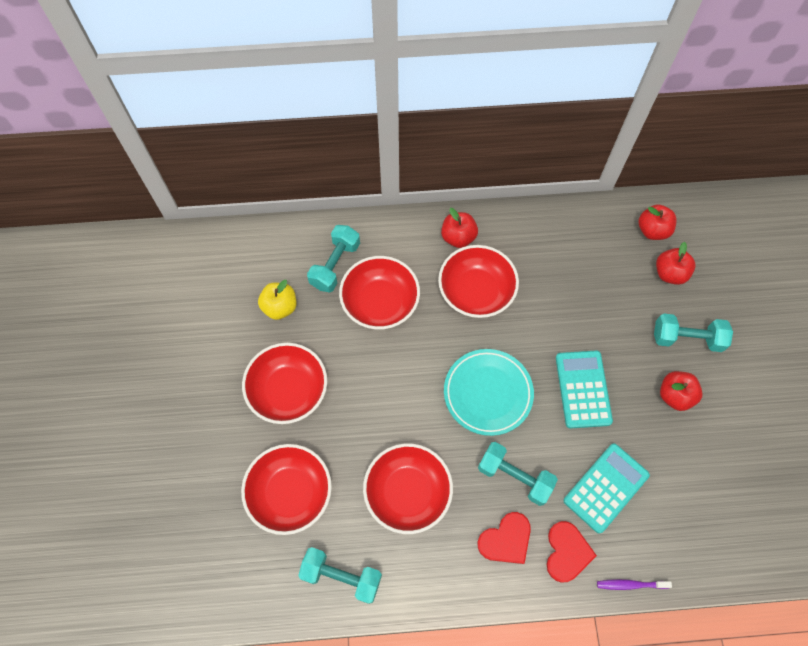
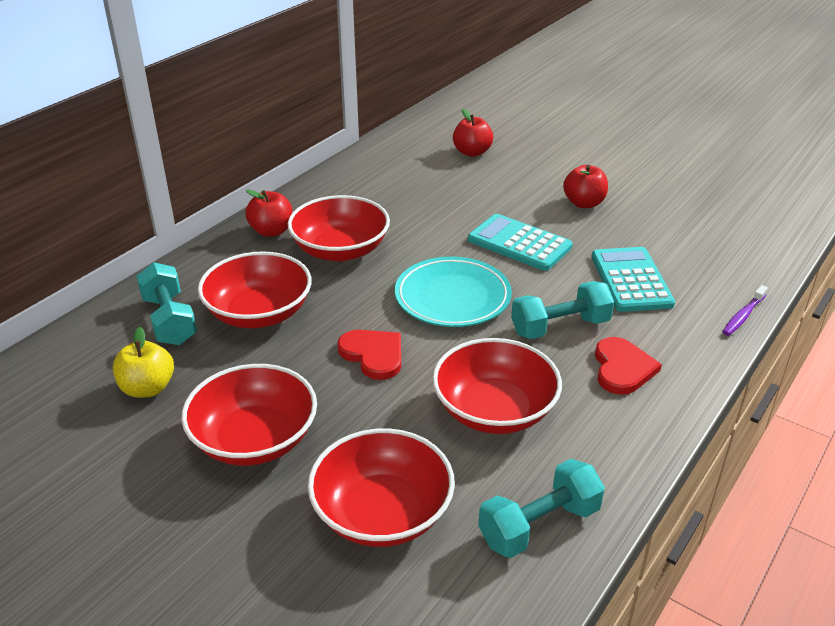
camera: 50 degrees left, 30 degrees down
red heart [547,521,597,583] -> red heart moved to [337,330,401,380]
red apple [639,204,677,240] -> none
turquoise dumbbell [654,314,733,352] -> none

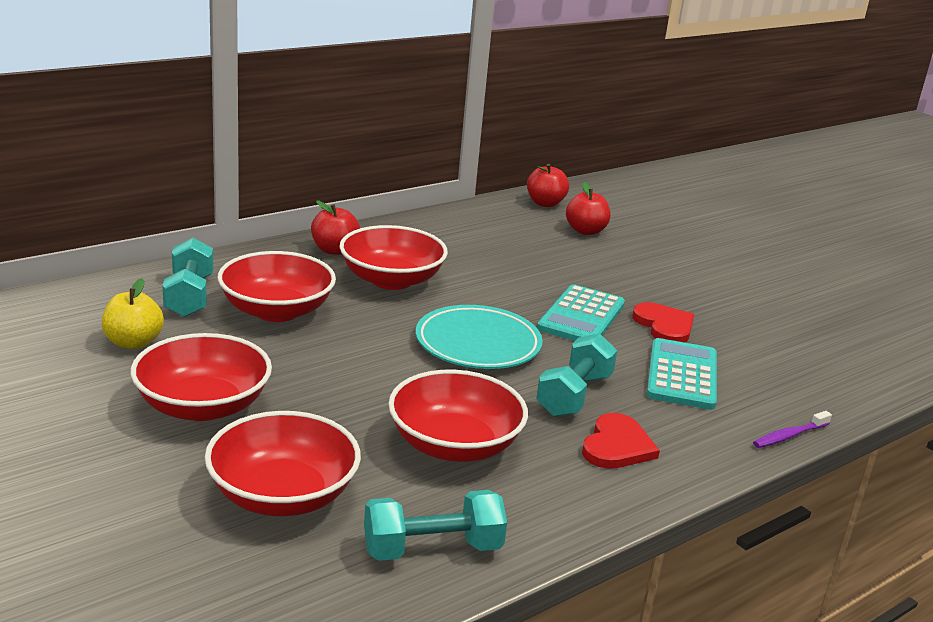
camera: 15 degrees right, 10 degrees down
red heart [337,330,401,380] -> red heart moved to [632,302,694,343]
turquoise calculator [468,214,573,271] -> turquoise calculator turned 120 degrees counterclockwise [537,284,625,341]
turquoise dumbbell [511,281,614,339] -> turquoise dumbbell turned 60 degrees counterclockwise [536,333,618,417]
red apple [563,165,608,208] -> red apple moved to [527,164,569,207]

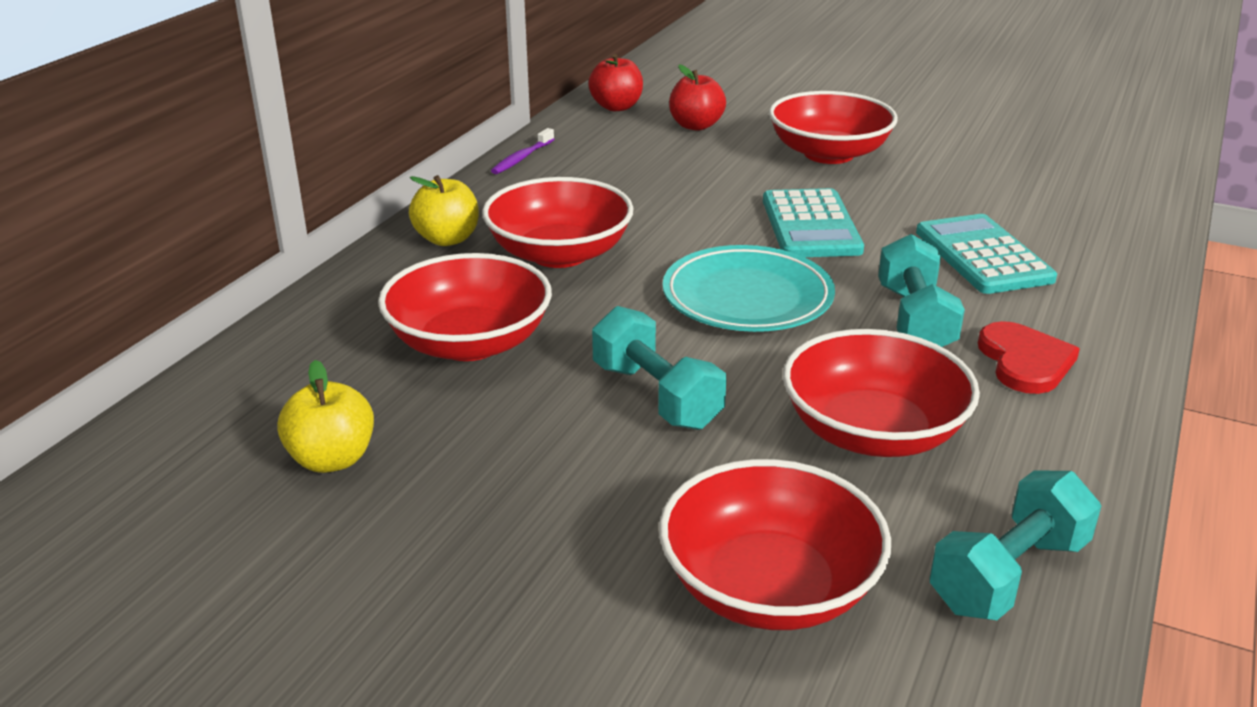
camera: 25 degrees left, 5 degrees up
red bowl [131,333,272,421] -> red bowl moved to [769,91,898,164]
turquoise dumbbell [162,238,213,317] -> turquoise dumbbell moved to [592,306,726,430]
red apple [311,200,360,255] -> yellow apple [409,175,479,246]
red heart [632,302,694,343] -> none
purple toothbrush [753,411,832,448] -> purple toothbrush moved to [491,128,554,174]

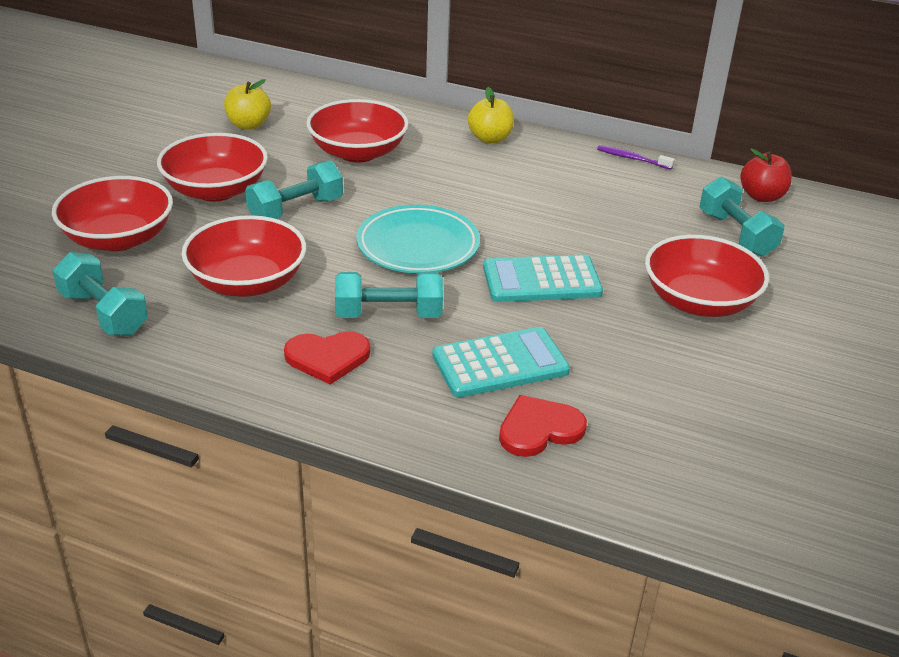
camera: 85 degrees right, 5 degrees up
red bowl [482,177,634,268] -> red bowl moved to [157,133,268,202]
red apple [669,64,726,131] -> turquoise dumbbell [700,176,785,257]
none -> red heart [499,395,587,457]

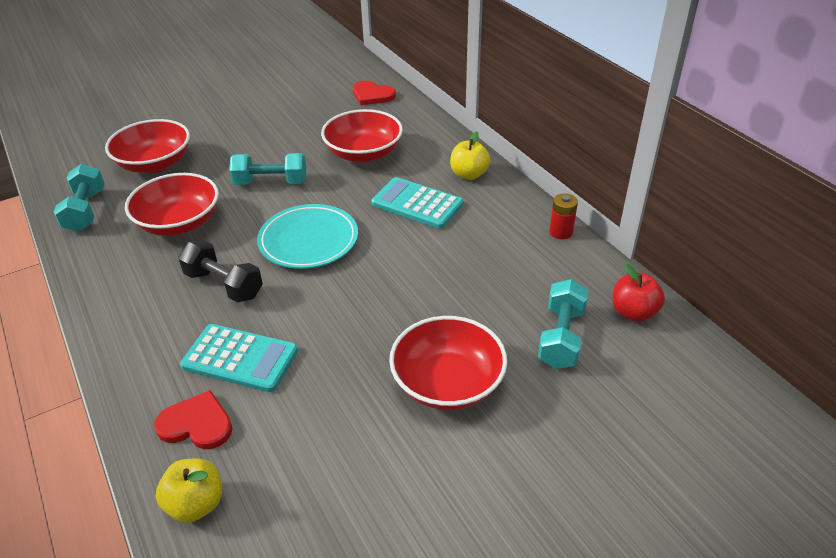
camera: 40 degrees right, 5 degrees up
red bowl [157,133,268,202] -> none
yellow apple [224,79,271,130] -> yellow apple moved to [156,459,222,523]
red heart [284,331,370,385] -> red heart moved to [353,80,396,105]
turquoise dumbbell [335,272,443,318] -> black dumbbell [178,240,263,303]
turquoise calculator [483,255,603,302] -> turquoise calculator moved to [371,177,463,229]
purple toothbrush [597,145,675,169] -> red battery [549,193,578,239]

